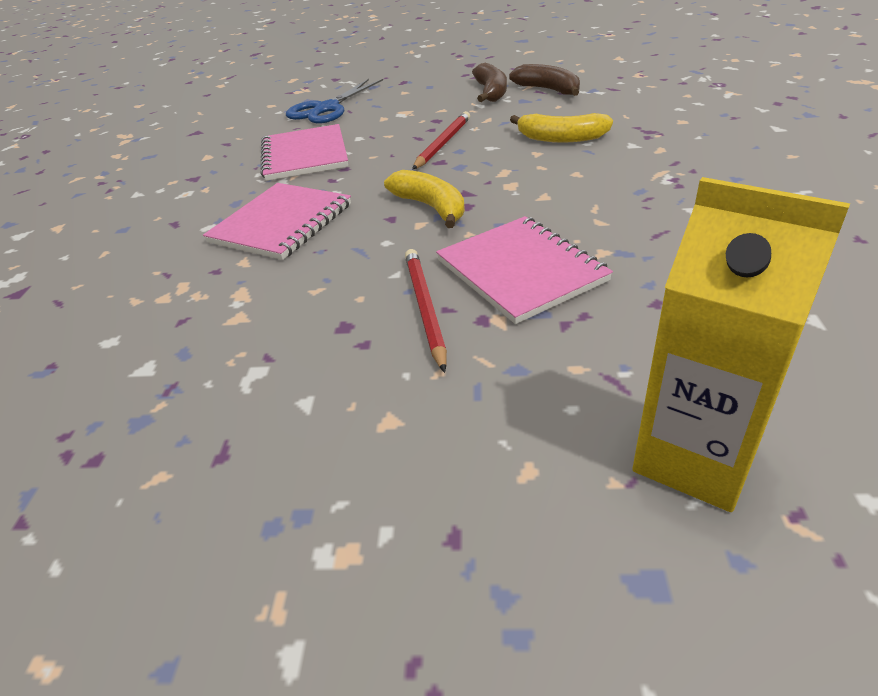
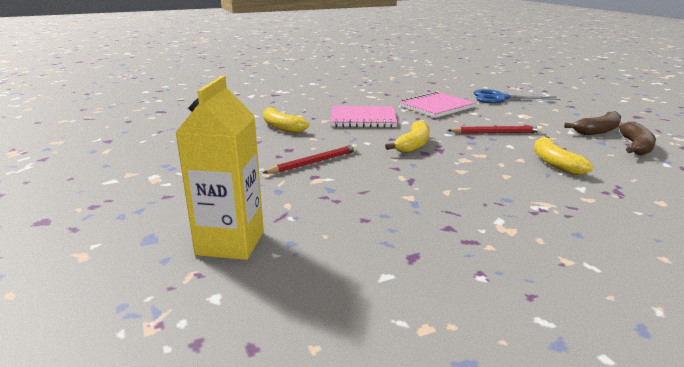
camera: 60 degrees right, 15 degrees down
pink notebook [436,216,613,324] -> none
none -> yellow banana [263,107,309,133]

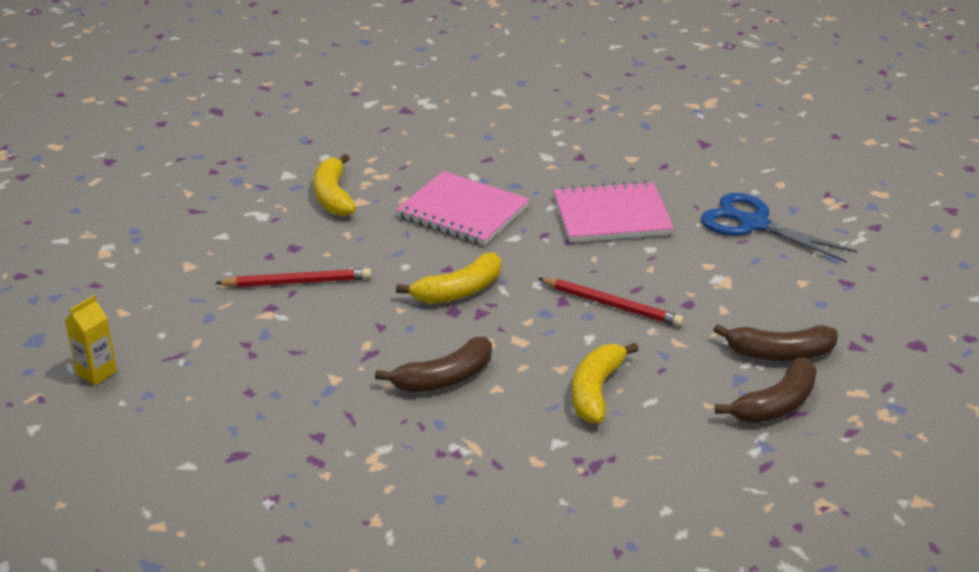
camera: 30 degrees right, 10 degrees up
yellow carton [175,76,264,260] -> yellow carton [65,295,117,385], size x0.49
none -> brown banana [375,337,492,392]

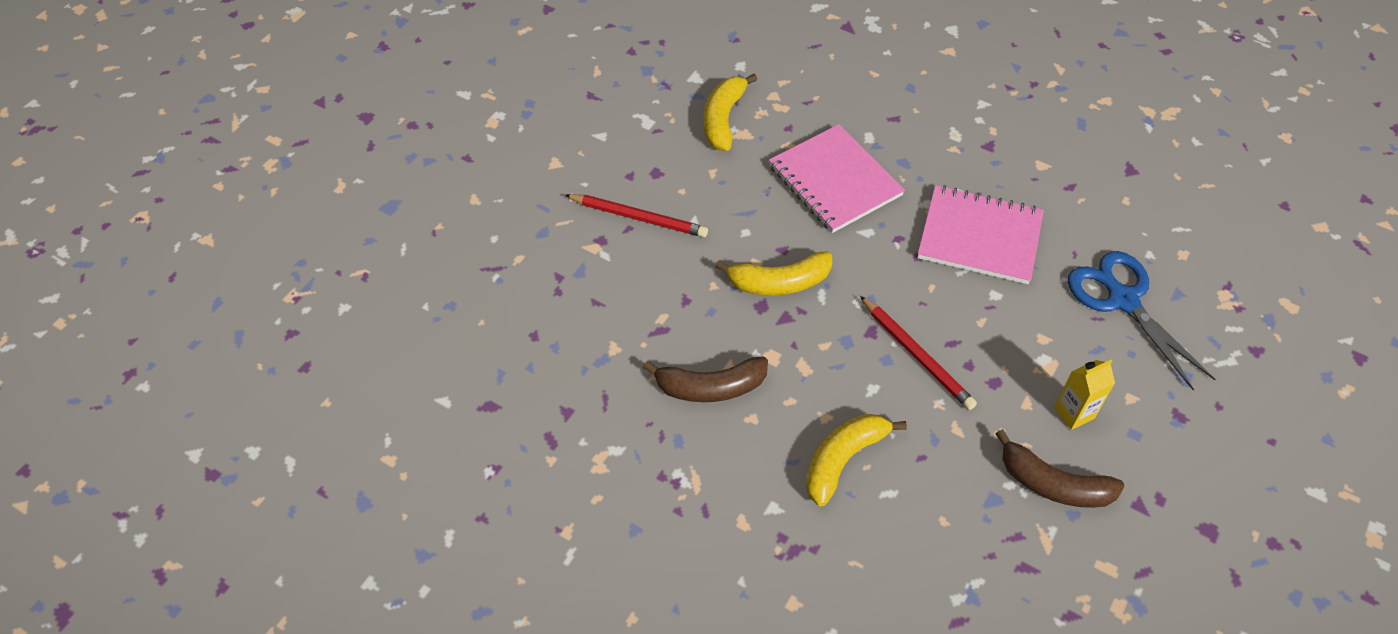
camera: 25 degrees right, 20 degrees up
yellow carton [65,295,117,385] -> yellow carton moved to [1054,360,1115,430]
brown banana [715,357,817,423] -> none

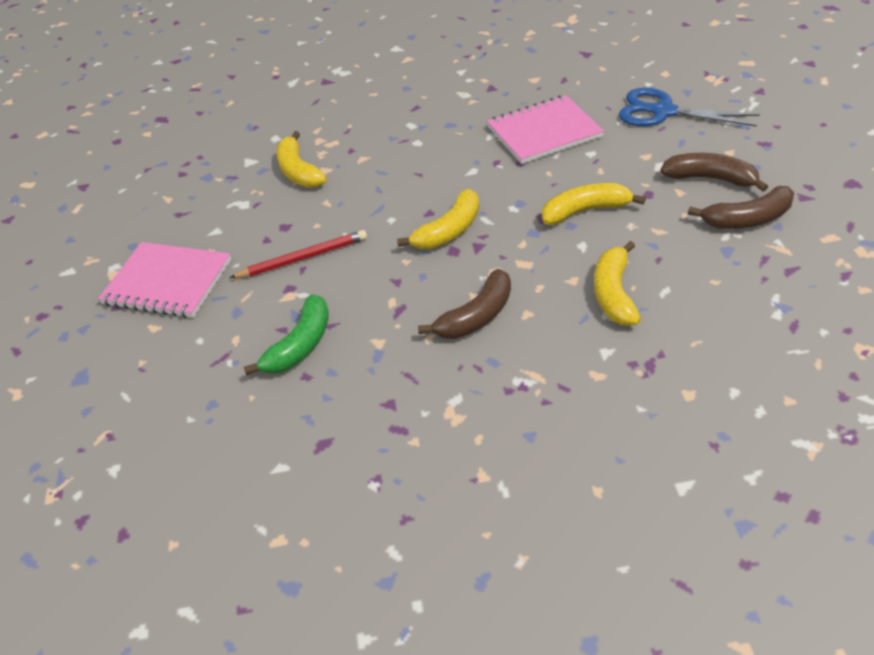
camera: 35 degrees left, 10 degrees down
pink notebook [769,124,905,233] -> pink notebook moved to [98,242,231,318]
red pencil [860,296,977,410] -> yellow banana [542,183,646,225]
yellow carton [1054,360,1115,430] -> brown banana [660,153,768,192]
none -> green banana [244,294,329,375]

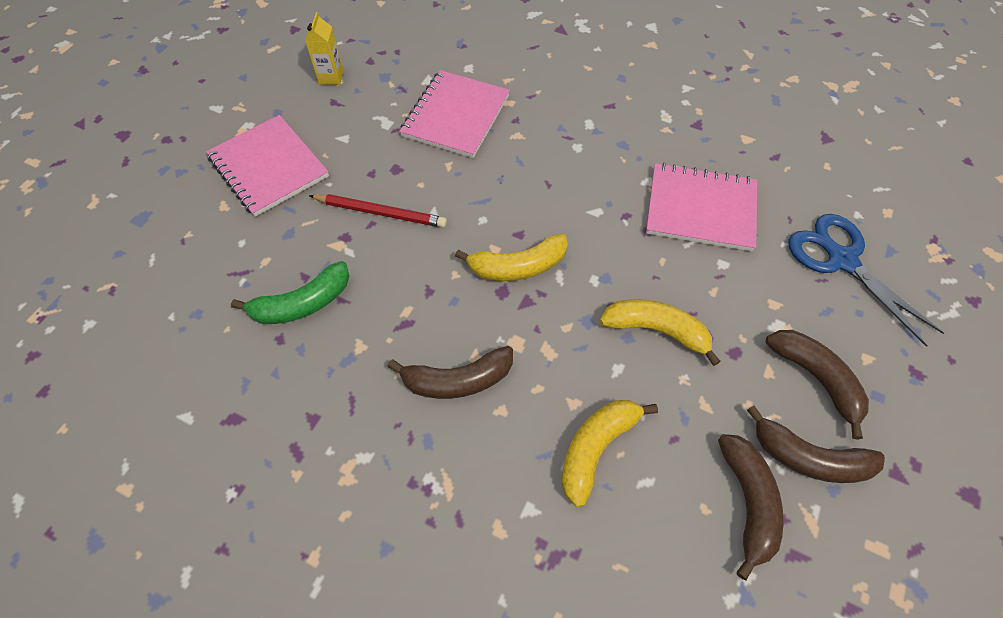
camera: 30 degrees right, 15 degrees up
yellow banana [276,131,327,188] -> pink notebook [399,70,510,158]
none -> yellow carton [305,12,344,85]
none -> brown banana [718,434,784,580]

